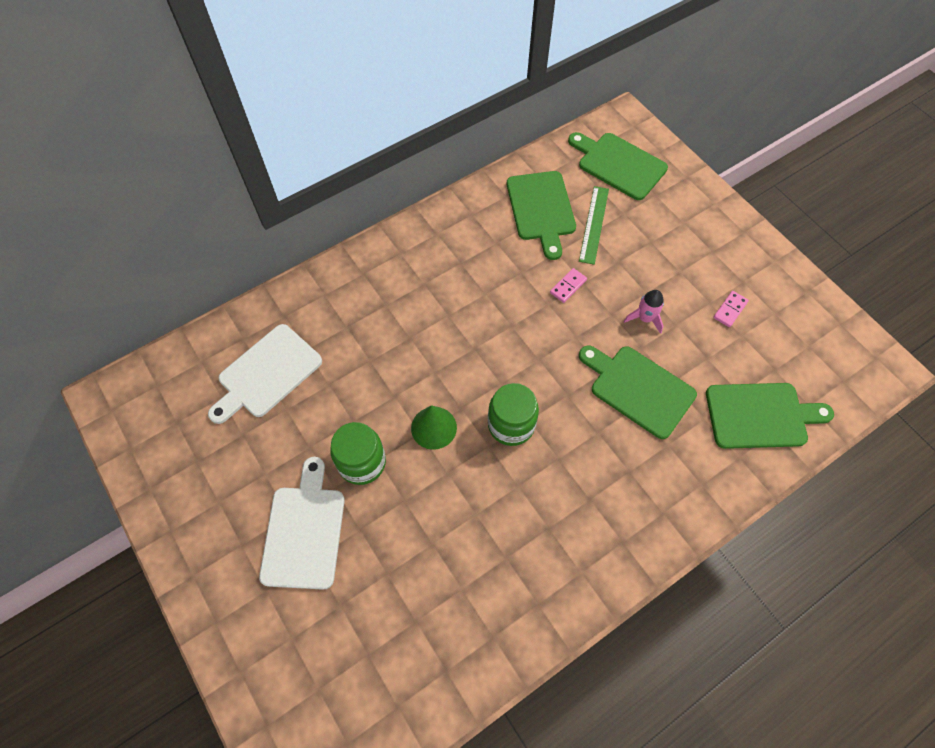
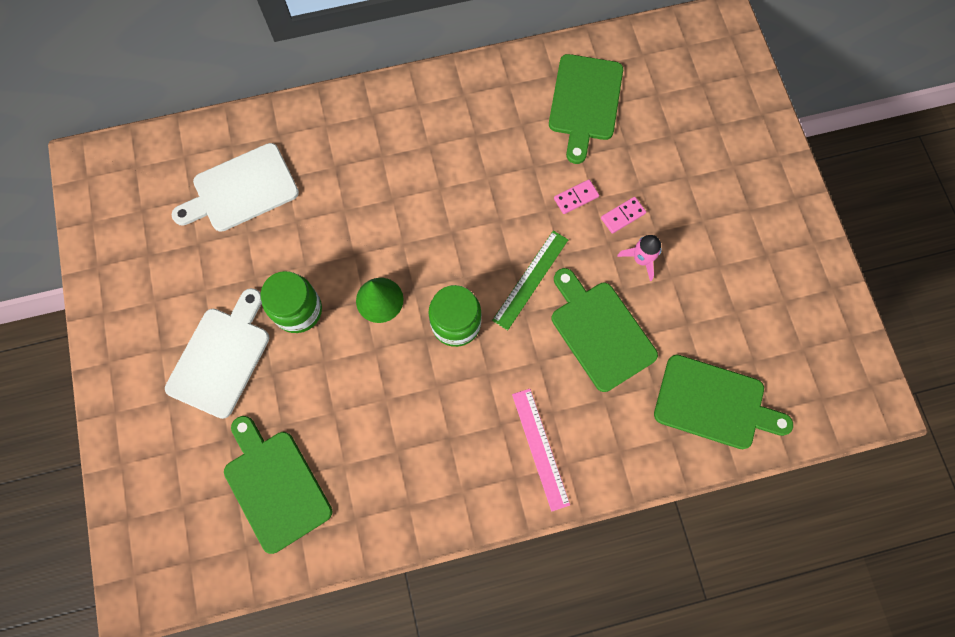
camera: 20 degrees right, 10 degrees up
green cutting board [568,132,668,200] -> green cutting board moved to [224,416,332,554]
green ruler [579,186,609,265] -> green ruler moved to [492,230,568,330]
pink domino [713,291,749,327] -> pink domino moved to [601,197,646,234]
none -> pink ruler [512,389,570,512]

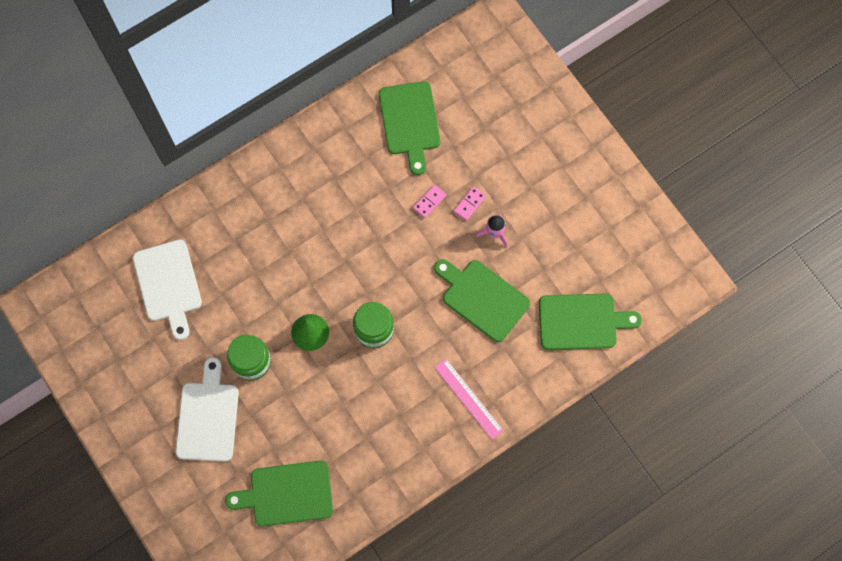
camera: 20 degrees left, 0 degrees up
white cutting board [171,143,299,232] -> white cutting board turned 60 degrees counterclockwise [133,240,202,340]
green cutting board [224,416,332,554] -> green cutting board turned 45 degrees counterclockwise [225,461,333,526]
green ruler [492,230,568,330] -> none

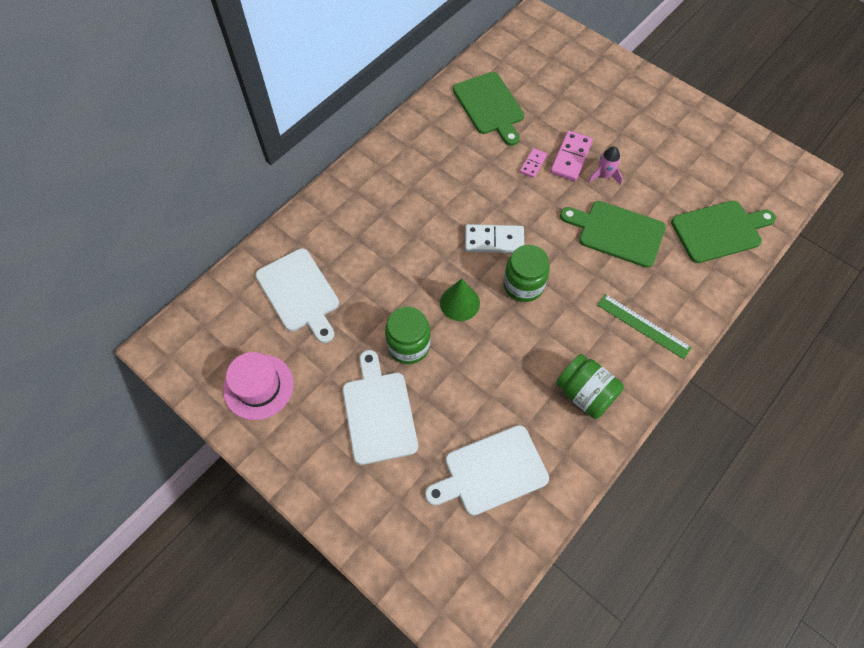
camera: 15 degrees left, 10 degrees down
green cutting board [225,461,333,526] -> white cutting board [425,425,549,516]
pink ruler [434,359,504,440] -> green ruler [597,294,692,359]
pink domino [454,186,486,221] -> pink domino [550,131,593,181], size x1.69
none -> pink hat [223,352,294,420]
none -> white domino [465,224,524,253]
none -> green jar [556,354,624,419]

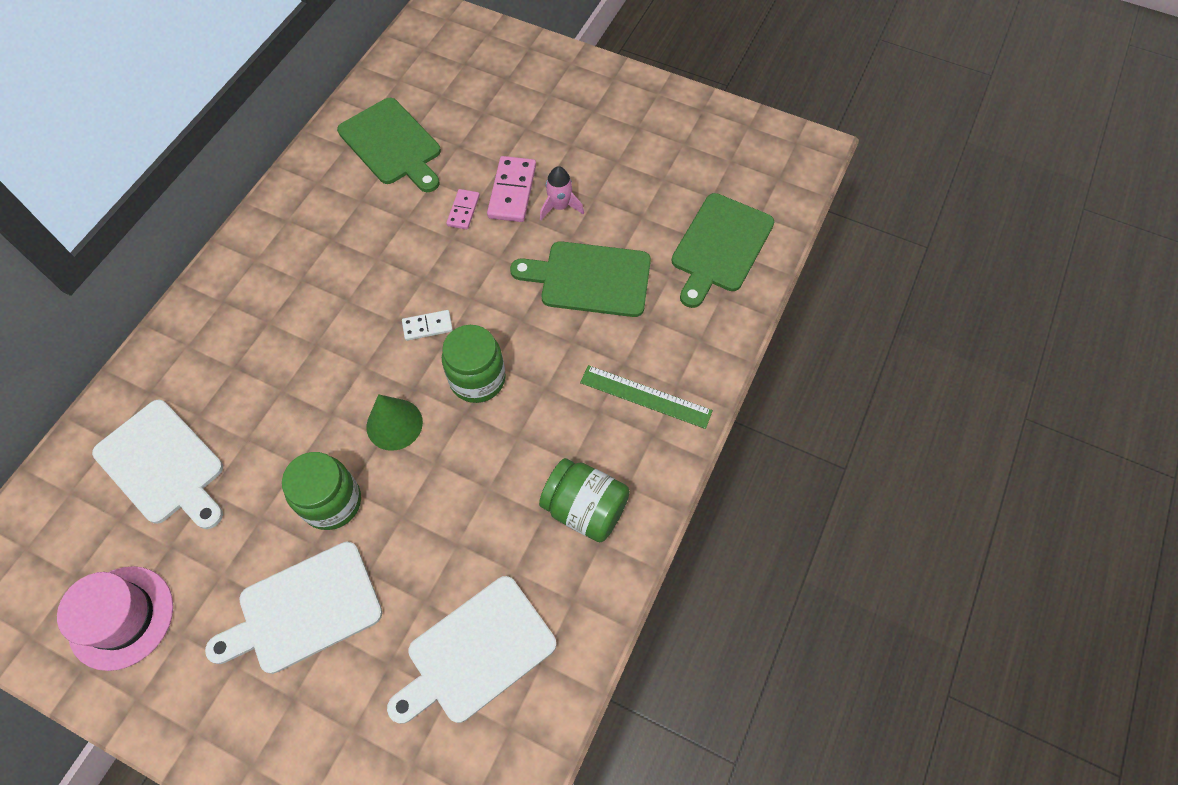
camera: 15 degrees left, 0 degrees up
white cutting board [343,350,418,465] -> white cutting board turned 90 degrees counterclockwise [205,542,382,674]
white domino [465,224,524,253] -> white domino [402,310,453,341], size x0.59
green cutting board [671,201,776,263] -> green cutting board turned 150 degrees clockwise [671,193,774,308]

